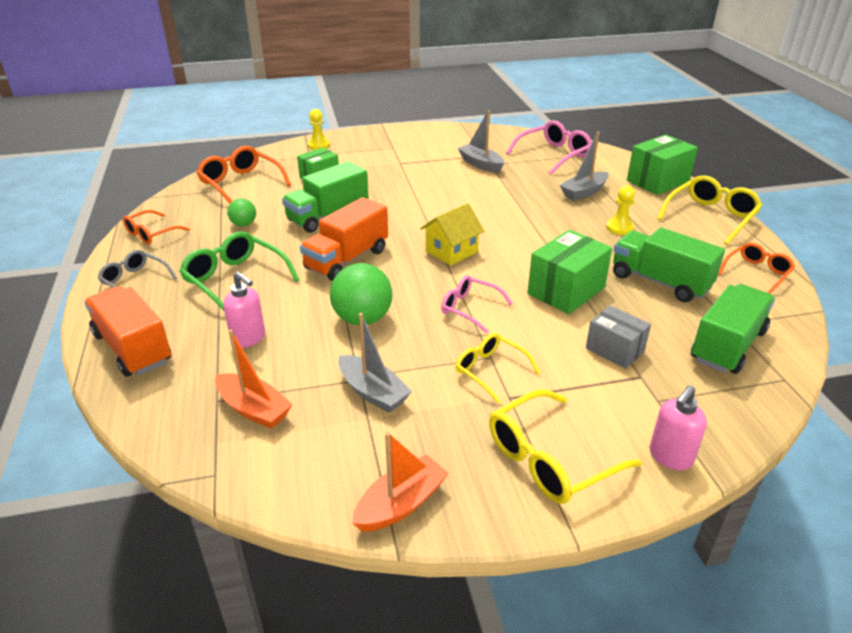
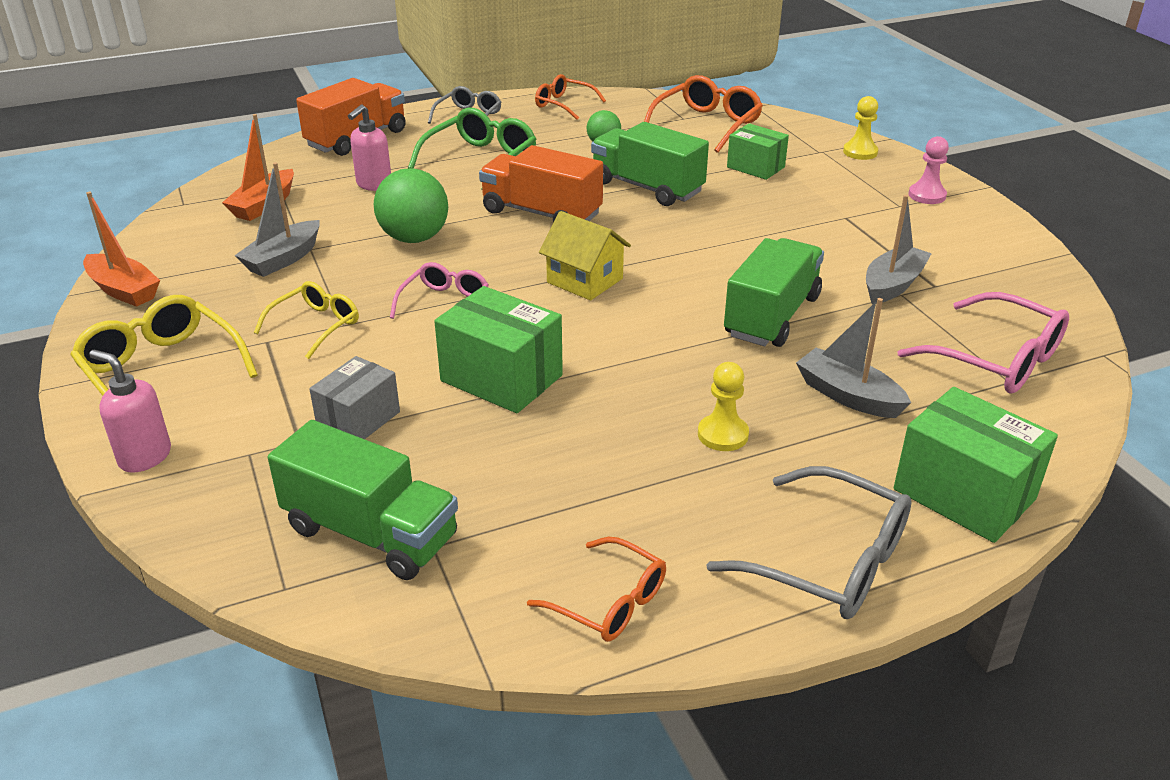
camera: 80 degrees right, 0 degrees up
green truck [613,227,725,302] -> green truck moved to [724,238,824,347]
yellow glasses [657,175,763,245] -> grey glasses [706,466,911,619]
none -> pink pawn [909,136,949,204]

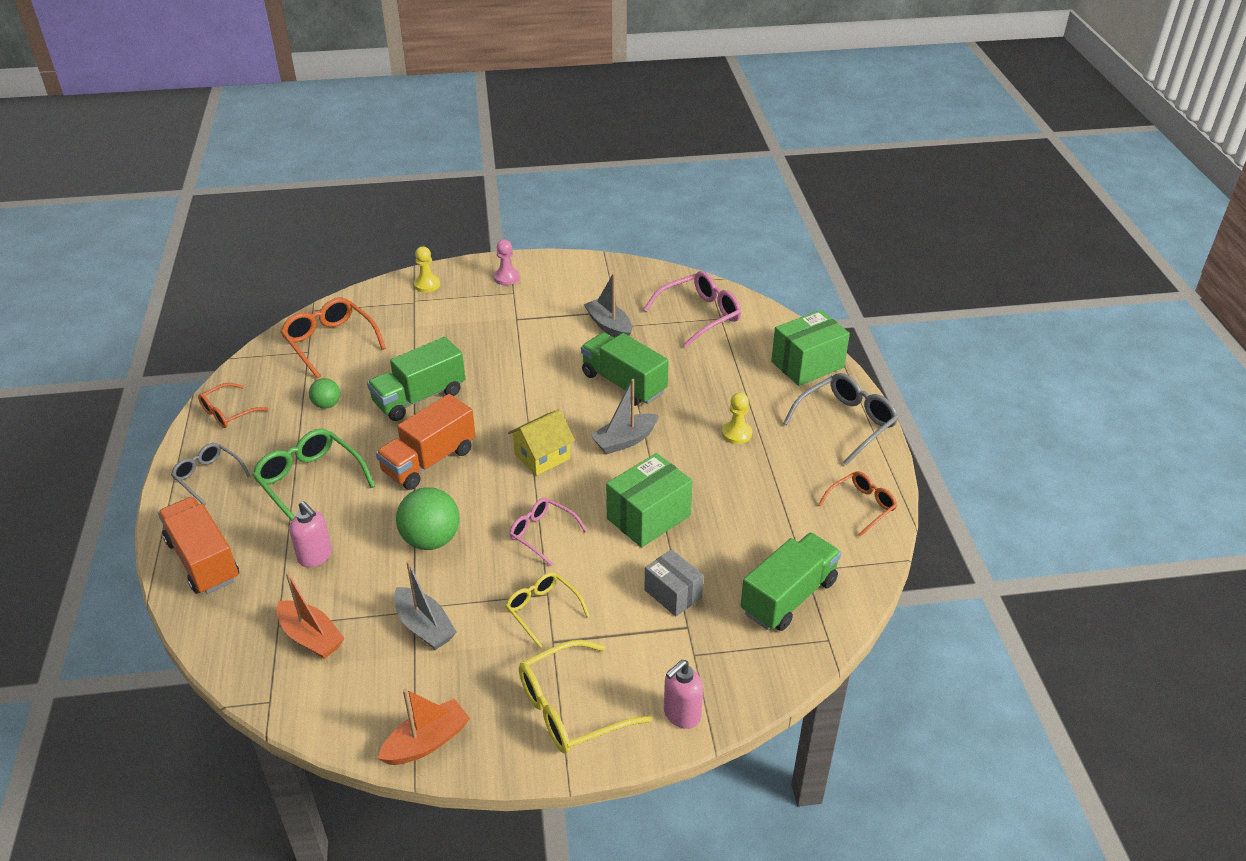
camera: 75 degrees left, 5 degrees up
green box [727,123,789,180] -> none
grey boat [796,298,911,418] -> grey boat moved to [590,379,659,455]

